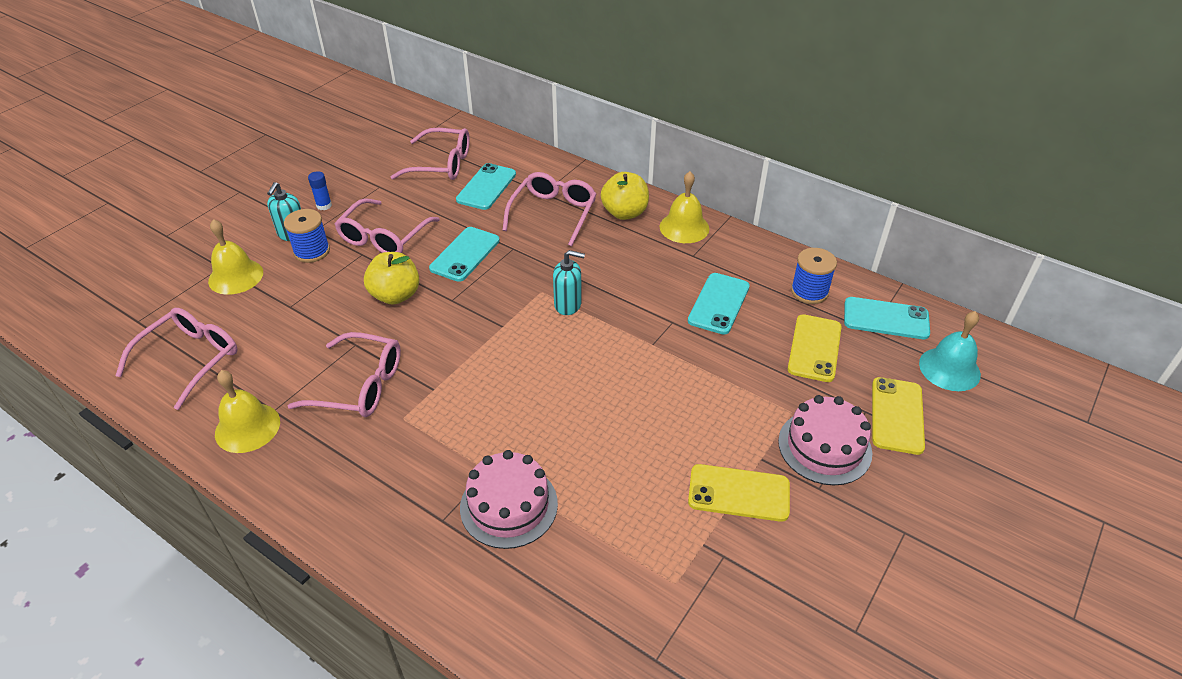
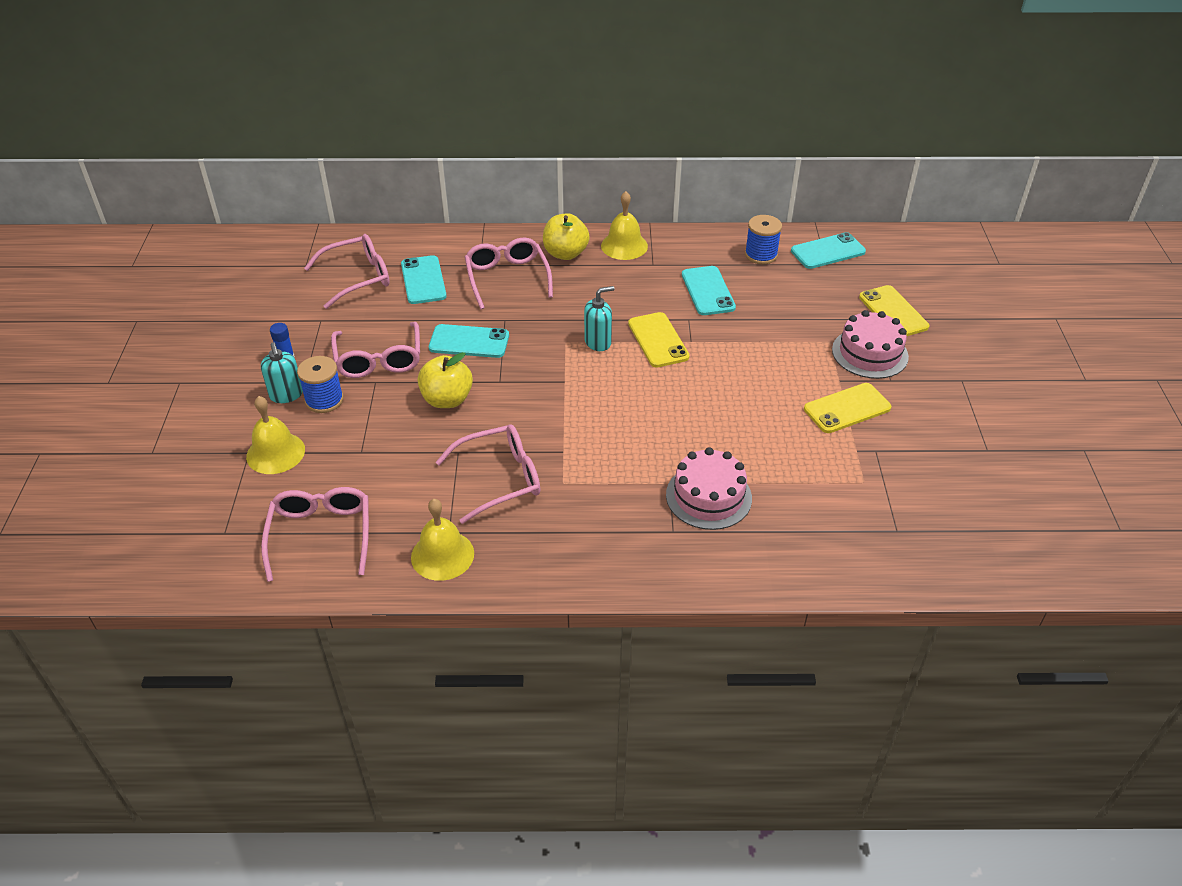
camera: 35 degrees left, 0 degrees up
turquoise phone [429,227,500,282] -> turquoise phone turned 75 degrees counterclockwise [429,324,509,358]
yellow phone [788,314,842,382] -> yellow phone moved to [628,312,690,368]
turquoise bell [919,311,981,391] -> none

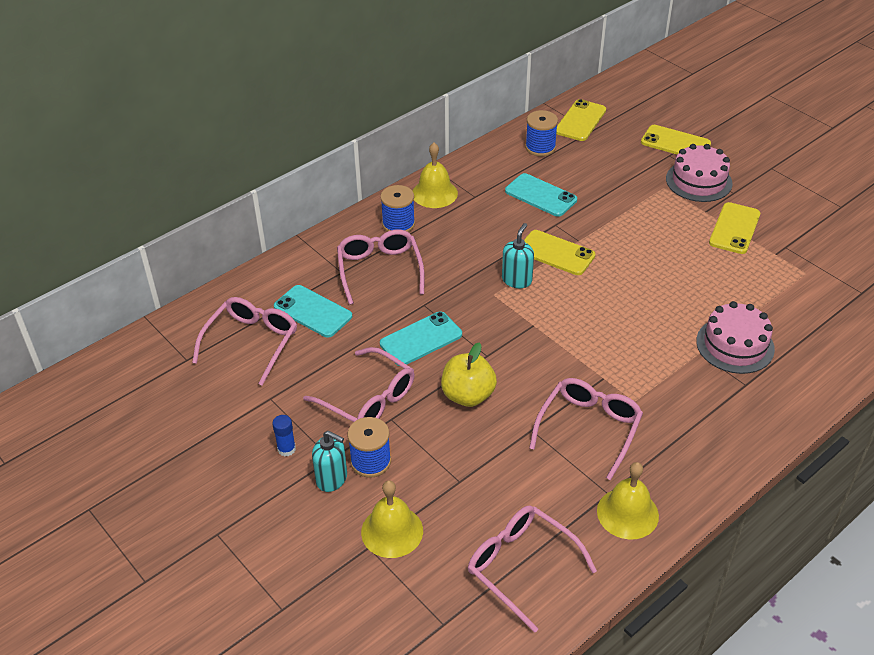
camera: 40 degrees left, 0 degrees up
pink glasses [465,238,553,309] -> pink glasses turned 45 degrees clockwise [337,229,425,305]
yellow apple [543,213,590,260] -> blue spool [380,185,415,232]
turquoise phone [791,232,866,269] -> yellow phone [556,99,606,141]

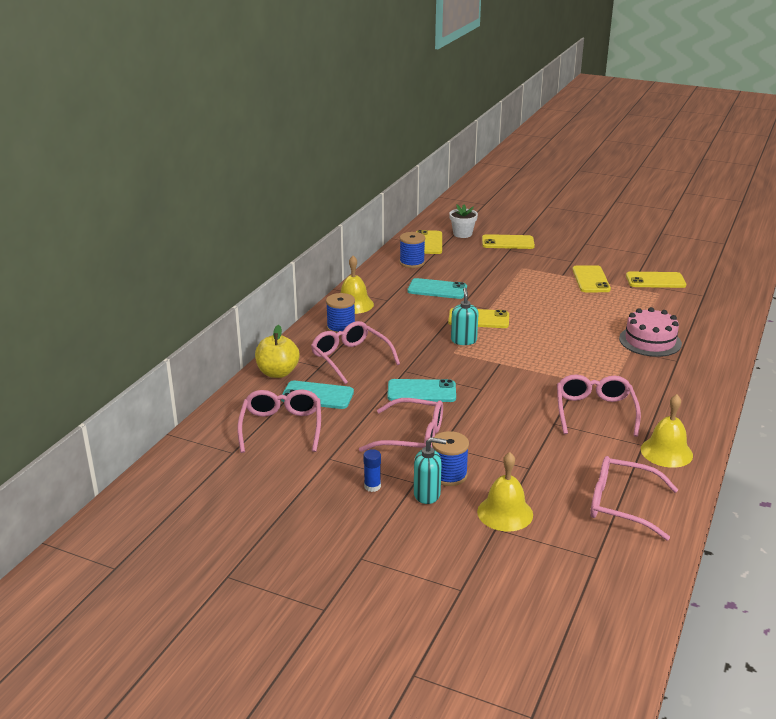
camera: 25 degrees left, 15 degrees down
turquoise phone [380,312,462,366] -> turquoise phone turned 60 degrees clockwise [387,379,456,402]
yellow apple [441,342,497,407] -> yellow apple moved to [255,325,299,378]
pink cake [666,144,732,202] -> none
none -> white flower pot [449,205,478,238]
none -> yellow phone [626,272,686,288]

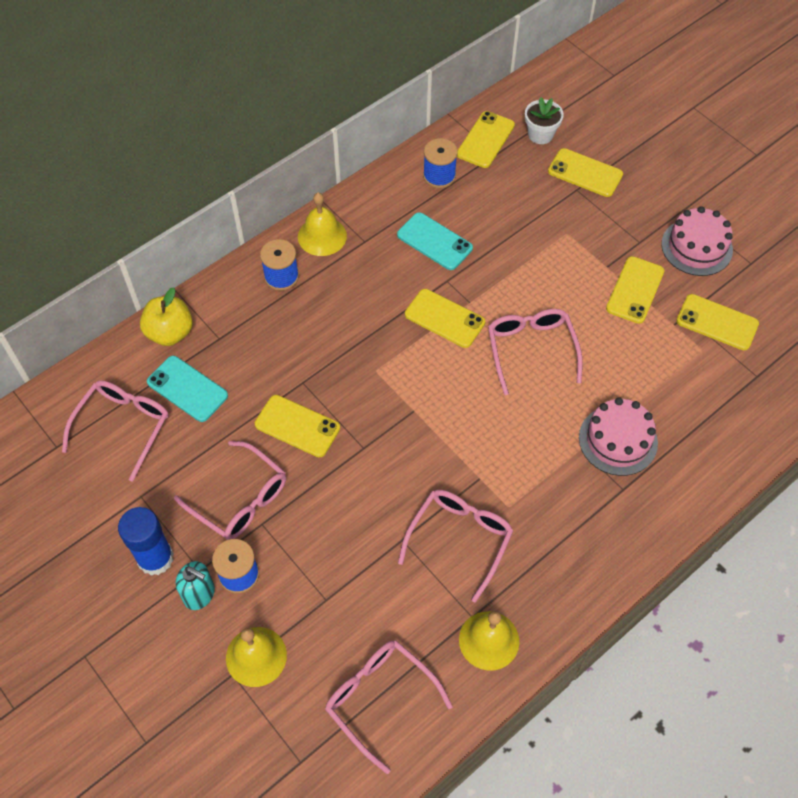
camera: 25 degrees right, 30 degrees up
pink glasses [311,321,400,384] -> pink glasses moved to [488,309,583,395]
blue glue stick [364,449,381,492] -> blue glue stick [118,507,174,576], size x1.99
turquoise phone [387,379,456,402] -> yellow phone [255,395,340,457]
turquoise soap dispenser [451,288,479,345] -> none
none -> pink cake [661,206,733,276]

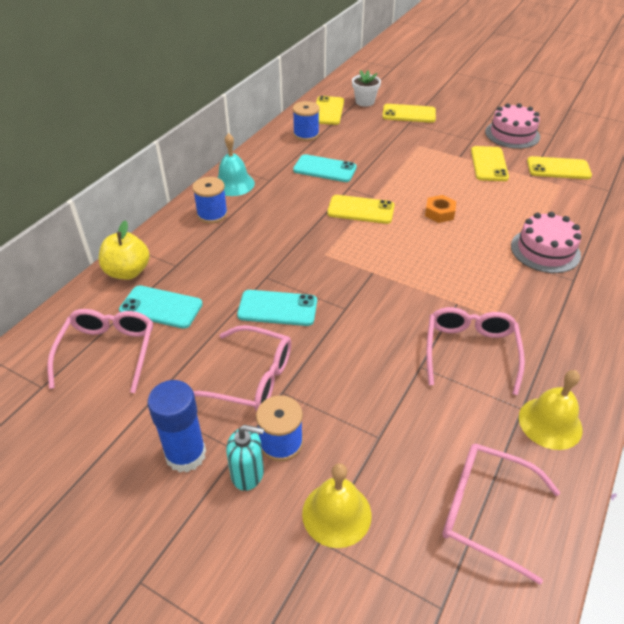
camera: 20 degrees left, 15 degrees down
yellow phone [255,395,340,457] -> turquoise phone [237,290,317,326]
yellow bell [298,193,347,256] -> turquoise bell [217,133,255,196]
pink glasses [488,309,583,395] -> orange nut [425,195,456,223]

